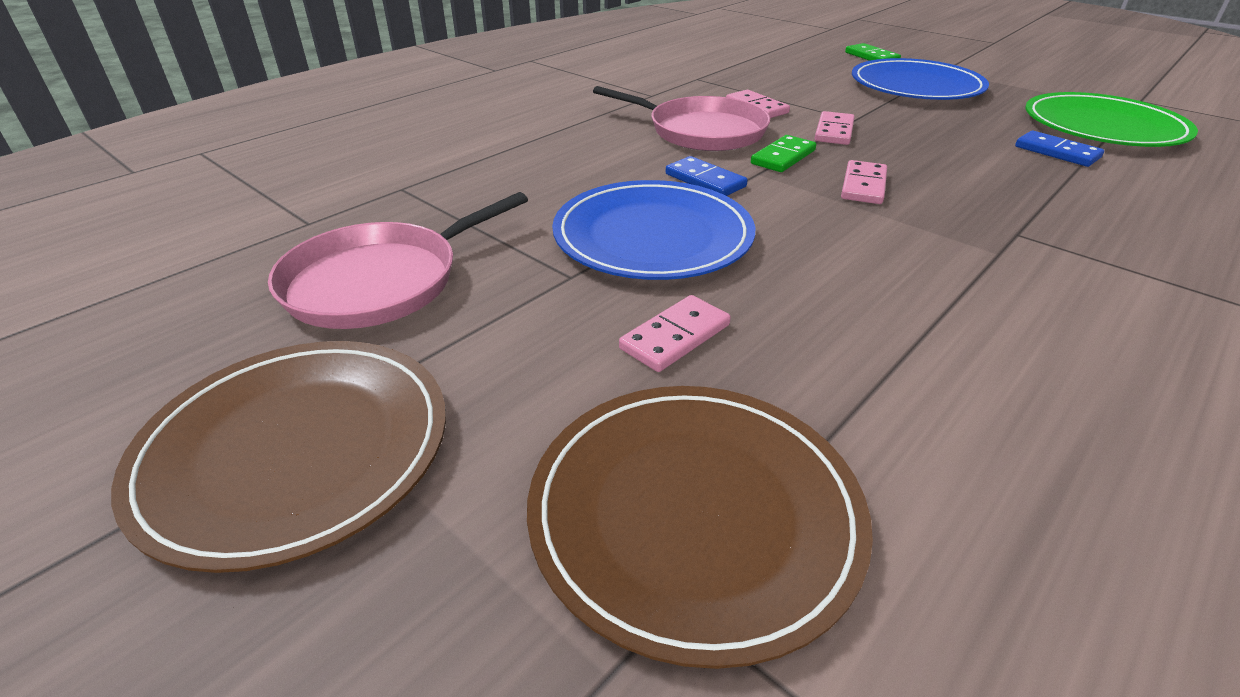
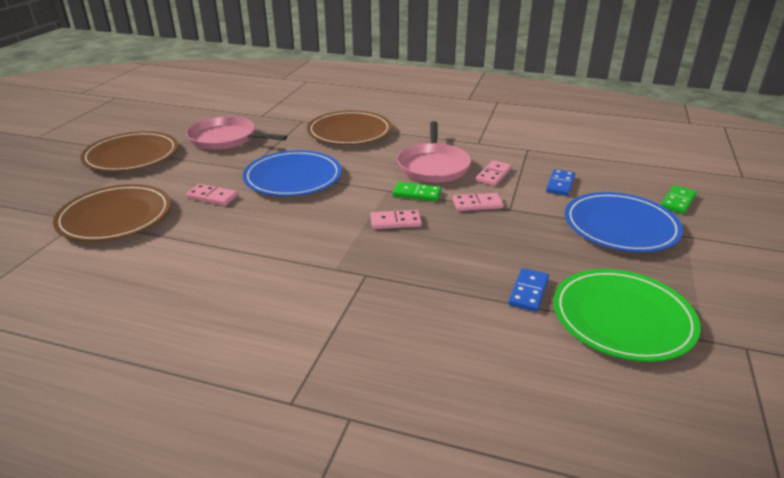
camera: 65 degrees right, 5 degrees down
blue domino [666,156,748,196] -> blue domino moved to [546,169,575,196]
none -> brown plate [307,111,392,145]

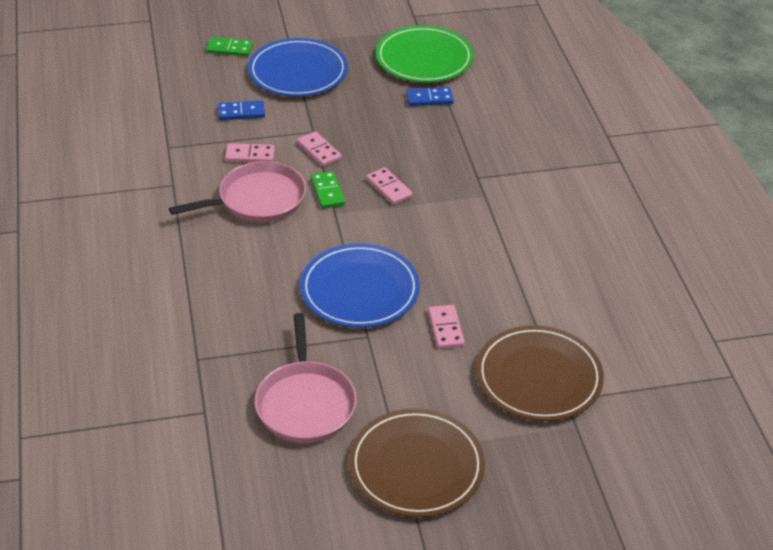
camera: 120 degrees left, 10 degrees up
brown plate [307,111,392,145] -> none

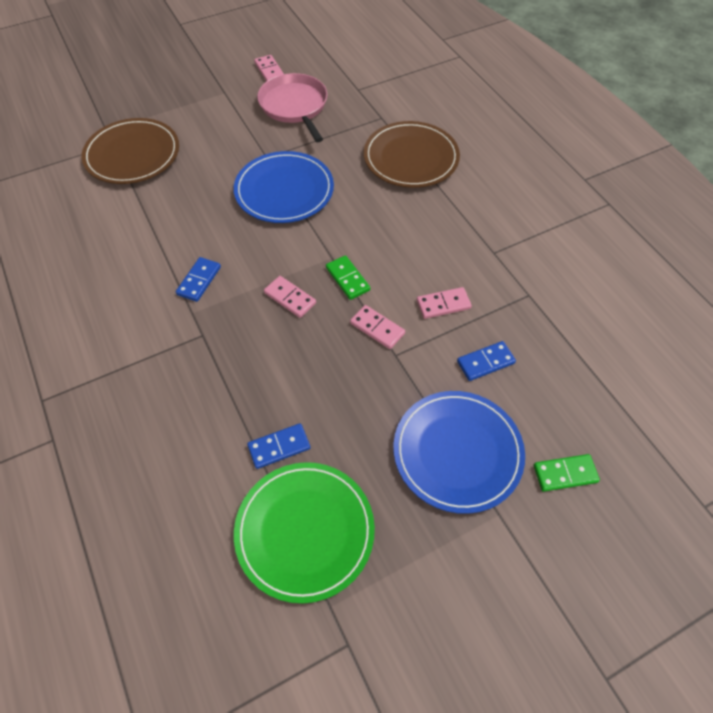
camera: 165 degrees right, 15 degrees up
pink pan [169,161,306,222] -> none
brown plate [349,409,485,517] -> brown plate moved to [364,121,460,188]
pink domino [428,305,465,349] -> pink domino moved to [254,55,284,81]
none -> blue domino [176,257,221,302]

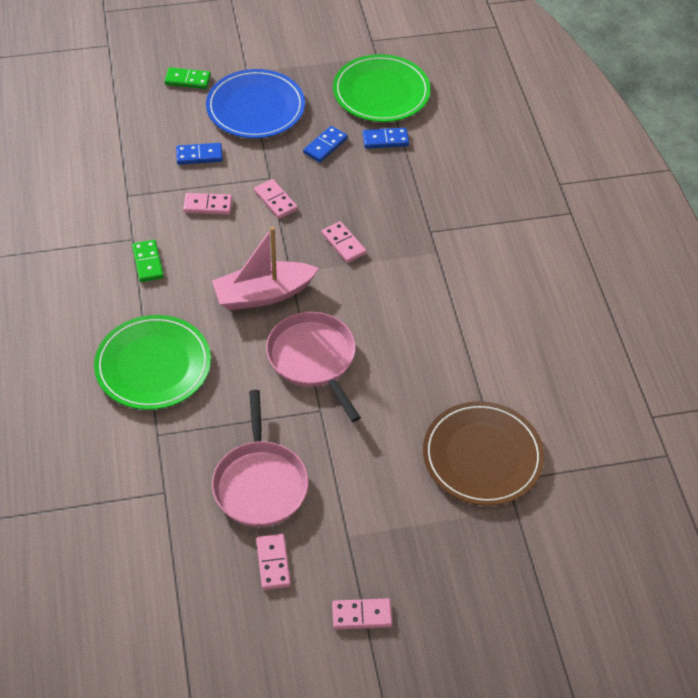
camera: 165 degrees left, 5 degrees down
blue domino [176,257,221,302] -> blue domino moved to [303,126,348,162]
blue plate [234,151,334,223] -> pink pan [266,312,361,422]
green domino [326,255,370,300] -> green domino moved to [132,240,164,282]
brown plate [364,121,460,188] -> green plate [94,315,211,410]
none -> pink boat [212,226,319,310]
none -> pink domino [332,598,392,630]

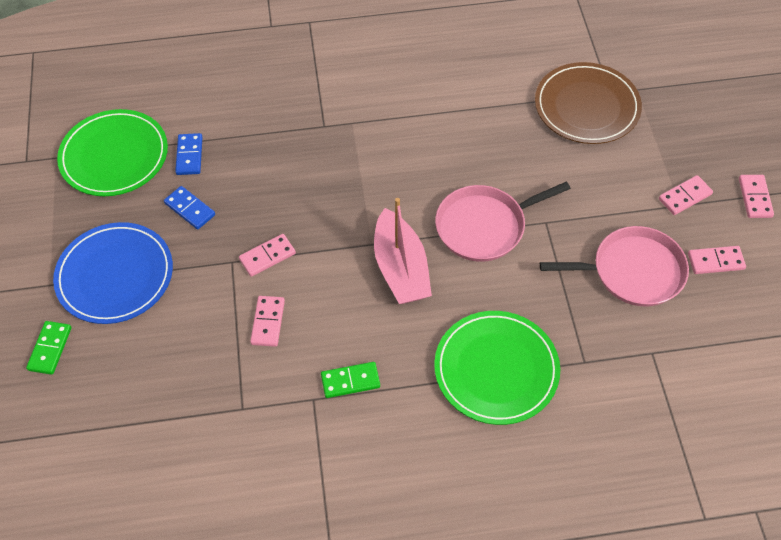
camera: 85 degrees left, 5 degrees up
blue domino [176,143,223,165] -> none
pink domino [321,221,367,263] -> pink domino moved to [659,175,713,215]

